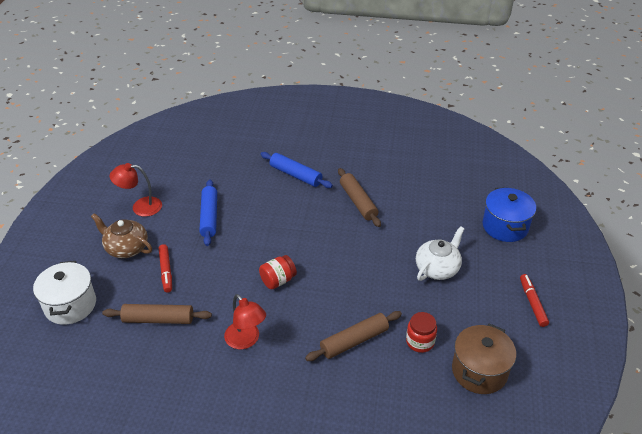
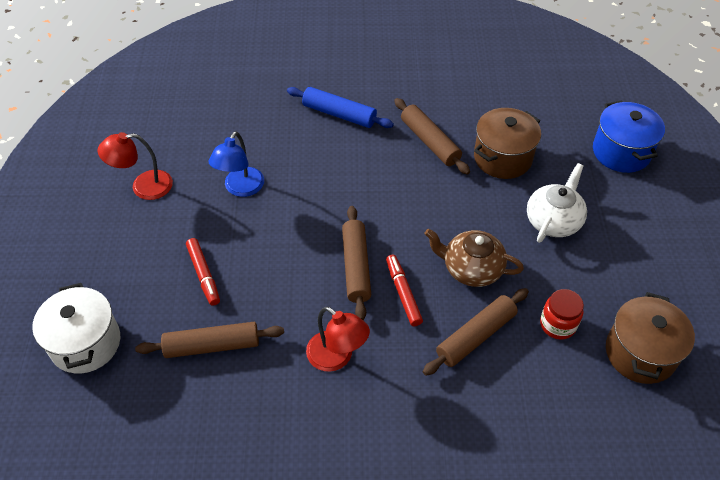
camera: 10 degrees left, 10 degrees up
brown teapot [91,213,152,258] -> brown teapot moved to [424,229,524,287]
blue rolling pin [199,180,217,246] -> blue lamp [208,131,264,197]
red jar [259,255,297,289] -> brown rolling pin [342,206,371,320]
red marker [520,274,549,327] -> red marker moved to [386,255,423,326]
none -> brown pot [474,108,541,179]

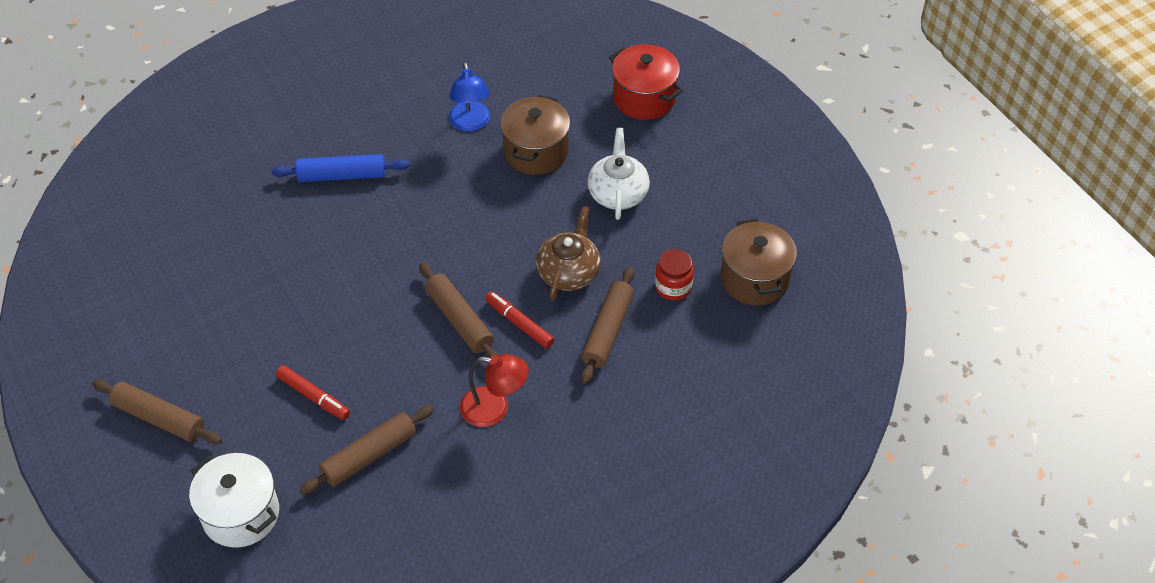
camera: 30 degrees left, 0 degrees up
red lamp [97,132,173,200] -> none
blue lamp [208,131,264,197] -> blue lamp moved to [449,62,490,132]
brown rolling pin [394,98,470,175] -> brown rolling pin moved to [92,380,222,444]
brown teapot [424,229,524,287] -> brown teapot turned 120 degrees clockwise [536,206,601,300]
blue pot [593,100,665,173] -> red pot [609,44,683,120]

